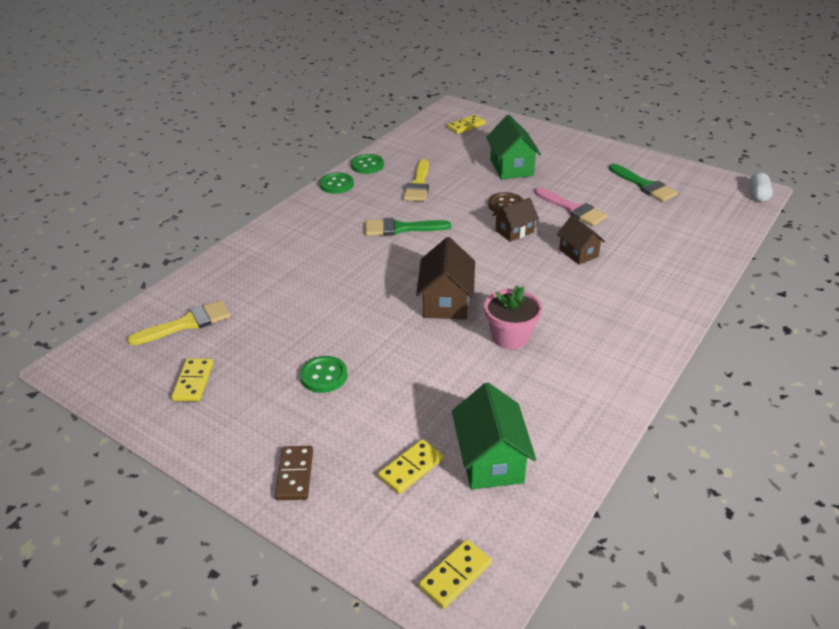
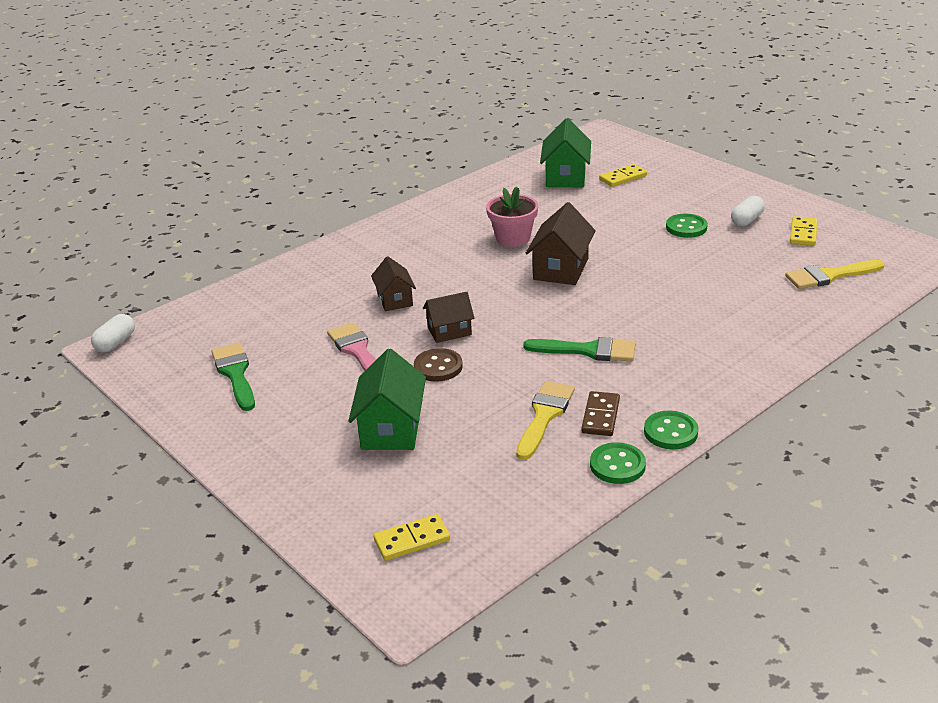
camera: 165 degrees left, 5 degrees down
brown domino [275,446,313,500] -> brown domino moved to [581,391,620,436]
yellow domino [419,539,492,609] -> none
none -> white capsule [731,196,765,227]

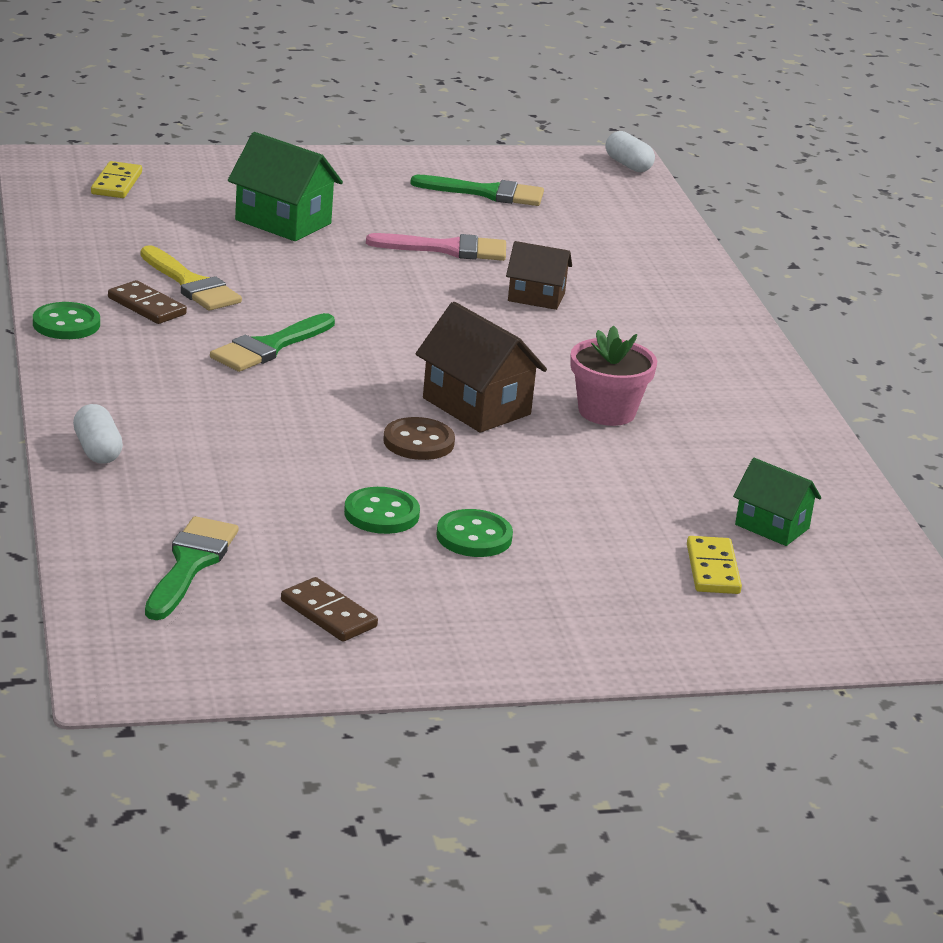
camera: 115 degrees right, 5 degrees down
brown button [414,348,463,381] -> brown button moved to [383,417,455,460]
brown house [423,292,475,343] -> none
green house [540,118,591,187] -> green house [733,458,821,546], size x0.64
green button [590,442,646,484] -> green button moved to [344,487,420,534]
white capsule [731,196,765,227] -> white capsule moved to [73,404,123,464]
yellow brush [785,260,885,289] -> green brush [145,516,239,620]
yellow domino [790,216,818,246] -> brown domino [281,577,378,642]

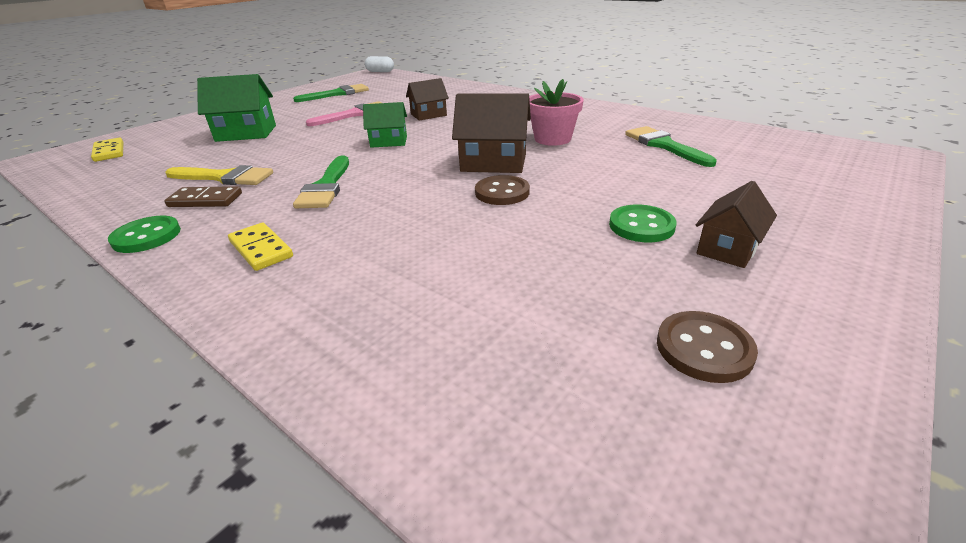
camera: 35 degrees left, 5 degrees up
white capsule [73,404,123,464] -> none
green brush [145,516,239,620] -> green brush moved to [625,126,717,167]
brown domino [281,577,378,642] -> brown button [657,311,758,383]
green button [344,487,420,534] -> none
yellow domino [687,536,742,594] -> yellow domino moved to [228,223,293,271]
green house [733,458,821,546] -> green house moved to [363,102,407,148]
none -> brown house [696,181,777,268]

